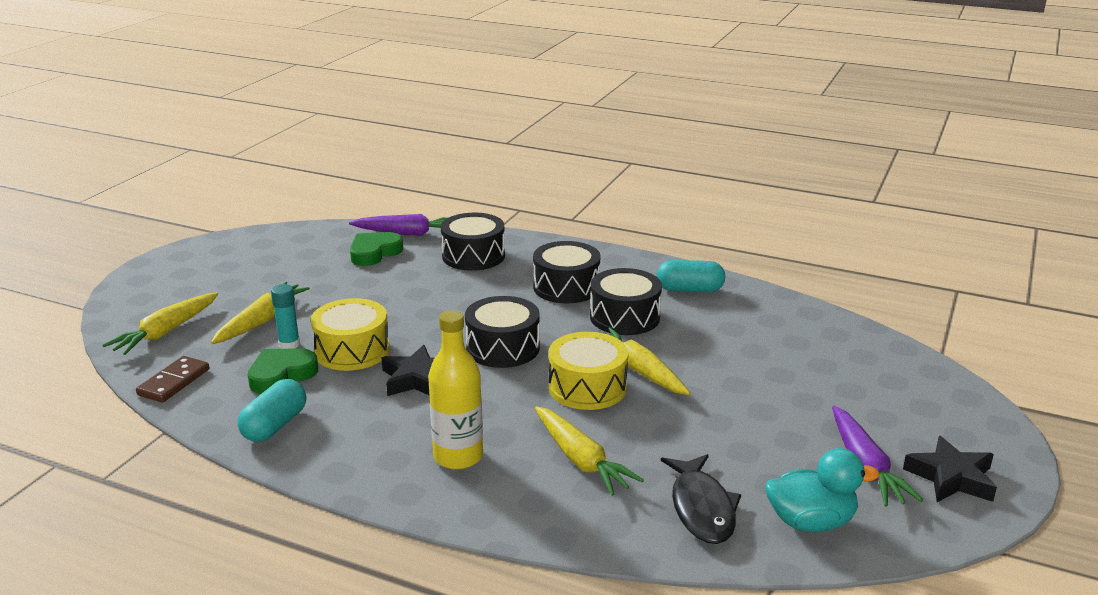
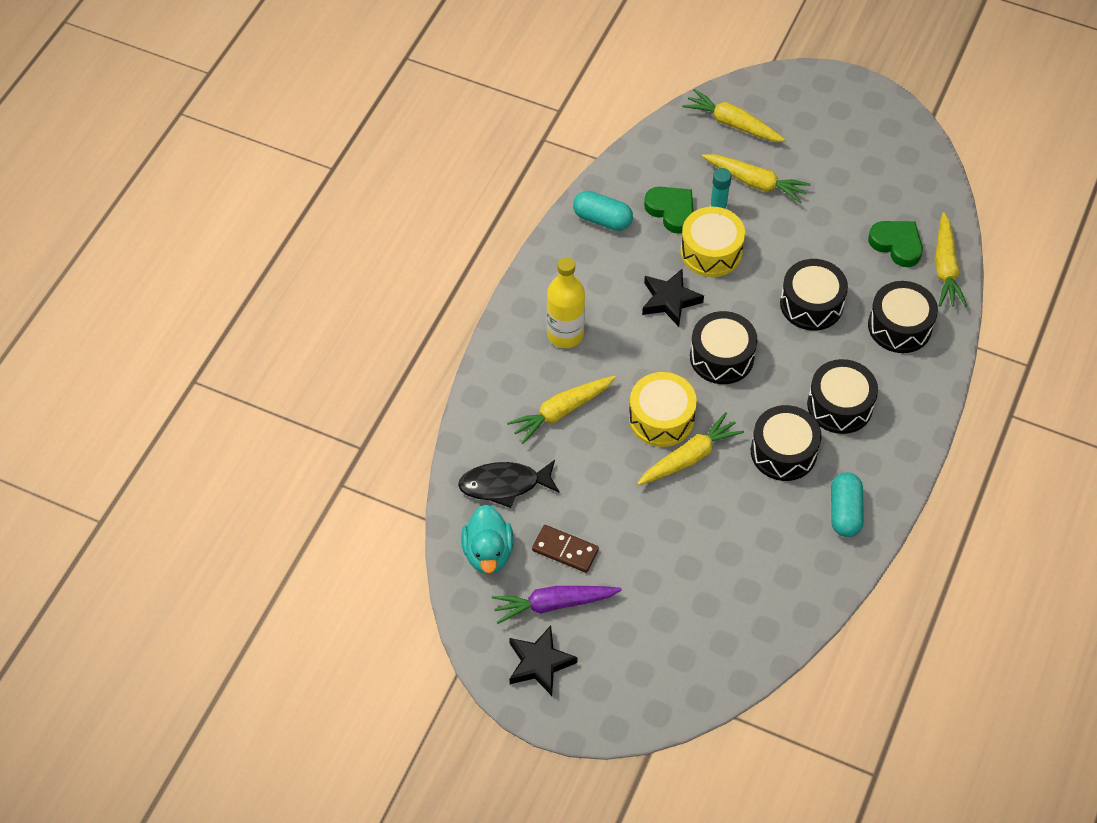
camera: 90 degrees right, 30 degrees up
brown domino [136,356,209,403] -> brown domino moved to [532,525,599,573]
purple carrot [349,214,447,235] -> yellow carrot [935,212,967,307]
none -> black drum [780,259,848,330]

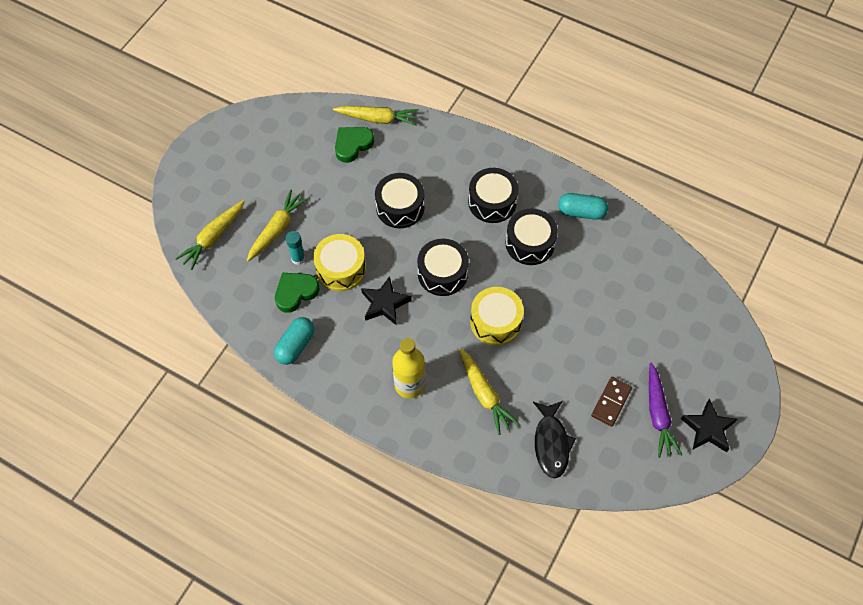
camera: 85 degrees left, 5 degrees up
turquoise duck [461,505,514,574] -> none
yellow carrot [637,412,744,486] -> none
black drum [868,281,938,353] -> none

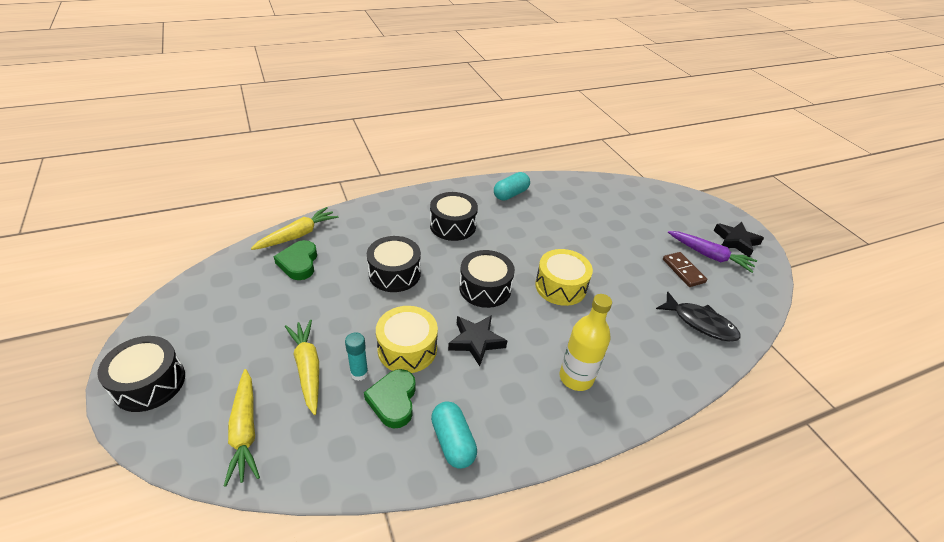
camera: 55 degrees left, 20 degrees down
yellow carrot [459,348,519,435] -> none
black drum [505,209,558,265] -> black drum moved to [97,336,185,412]

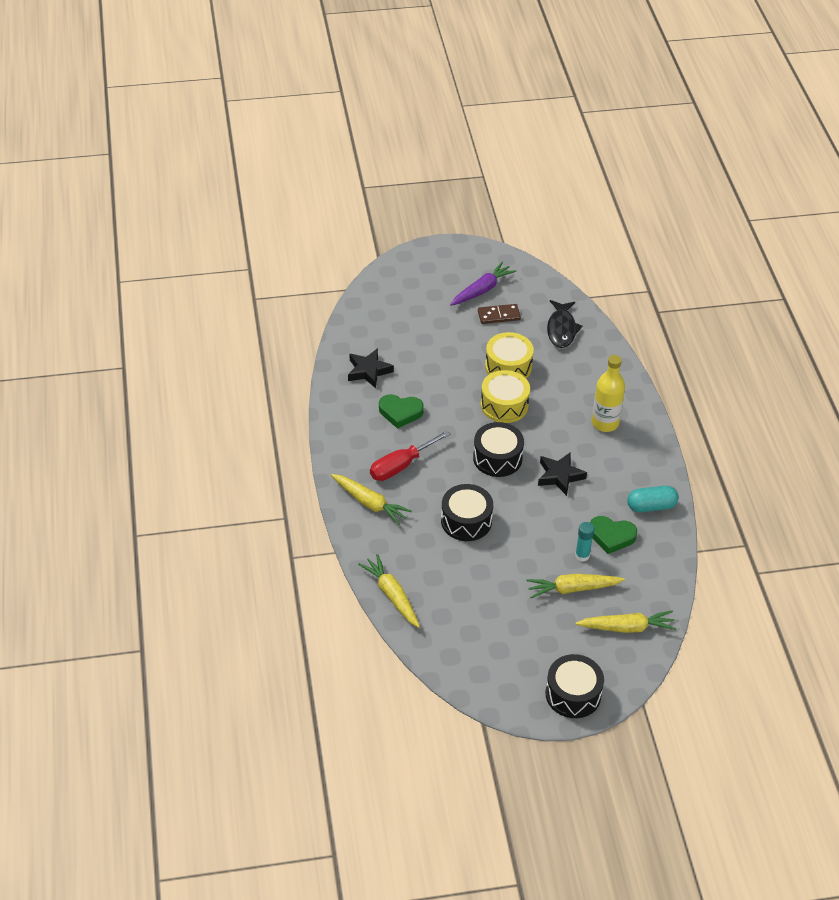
camera: 75 degrees left, 5 degrees up
green heart [274,240,317,280] -> green heart moved to [379,394,424,429]
yellow drum [376,306,438,373] -> yellow drum moved to [485,332,534,378]
black drum [430,192,478,241] -> red screwdriver [370,430,450,481]
turquoise capsule [494,172,530,201] -> none
black fish [656,292,740,342] -> black fish turned 135 degrees clockwise [547,300,583,348]
black star [714,222,764,257] -> black star moved to [348,348,394,389]
none -> yellow carrot [331,474,412,525]

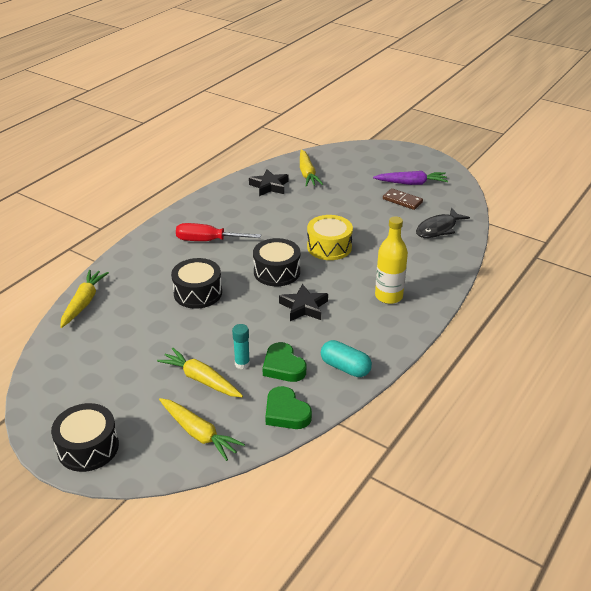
camera: 45 degrees right, 10 degrees down
yellow carrot [331,474,412,525] -> yellow carrot moved to [300,149,323,187]
green heart [379,394,424,429] -> green heart moved to [265,386,312,429]
yellow drum [485,332,534,378] -> none

